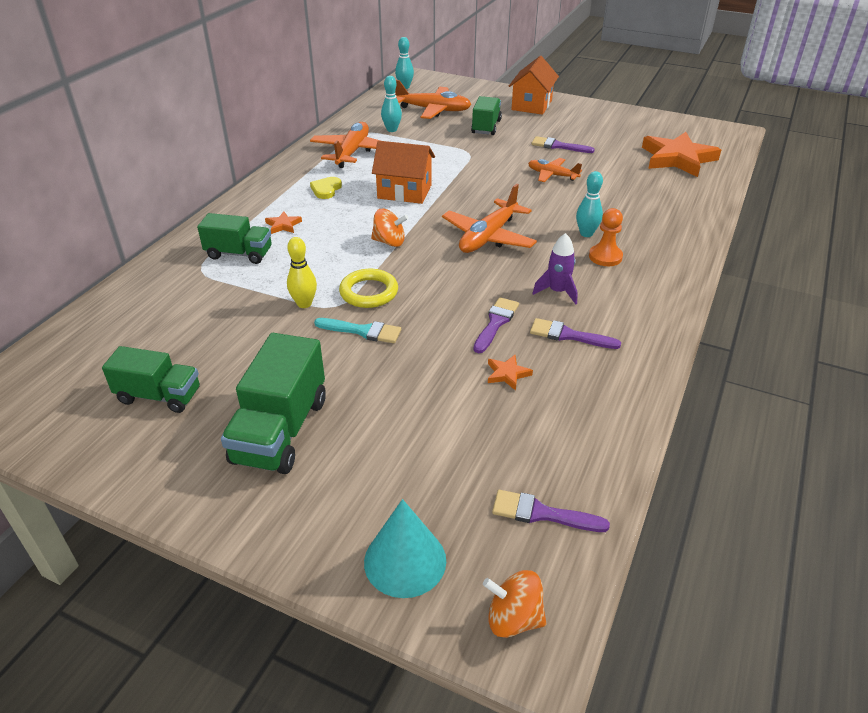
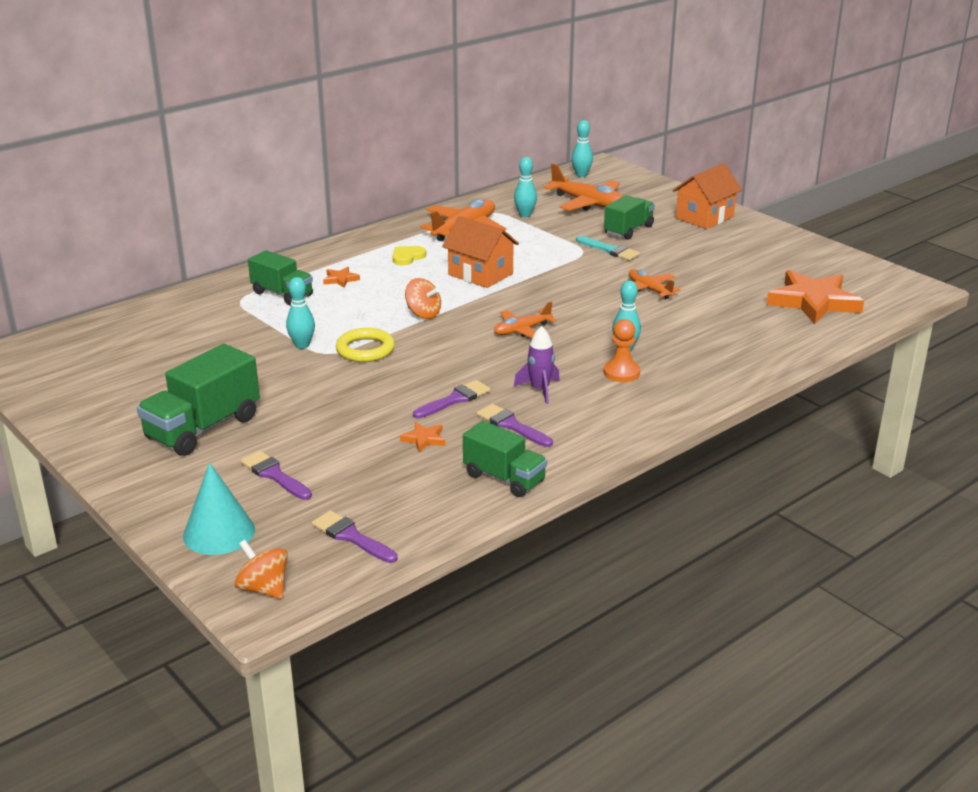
camera: 25 degrees right, 10 degrees down
green truck [102,346,200,413] -> green truck moved to [463,421,547,497]
yellow bowling pin [287,237,317,308] -> turquoise bowling pin [286,277,315,349]
turquoise brush [314,318,401,343] -> turquoise brush moved to [576,236,640,261]
orange plane [442,184,537,253] -> orange plane [494,302,557,338], size x0.60
purple brush [532,136,595,153] -> purple brush moved to [241,451,312,500]

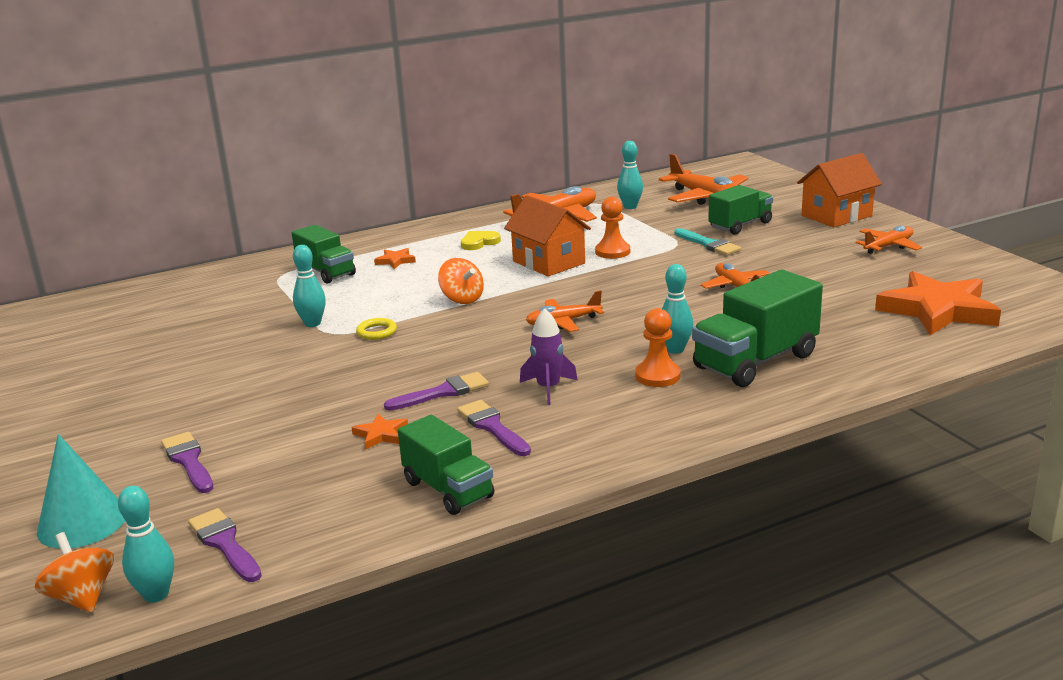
camera: 15 degrees right, 5 degrees down
green truck [137,344,260,456] -> green truck moved to [692,270,823,387]
yellow ring [336,328,395,362] -> yellow ring [356,318,397,340], size x0.60
turquoise bowling pin [571,120,593,177] -> turquoise bowling pin moved to [118,486,174,603]
none -> orange pawn [595,197,630,259]
none -> orange plane [856,226,922,254]

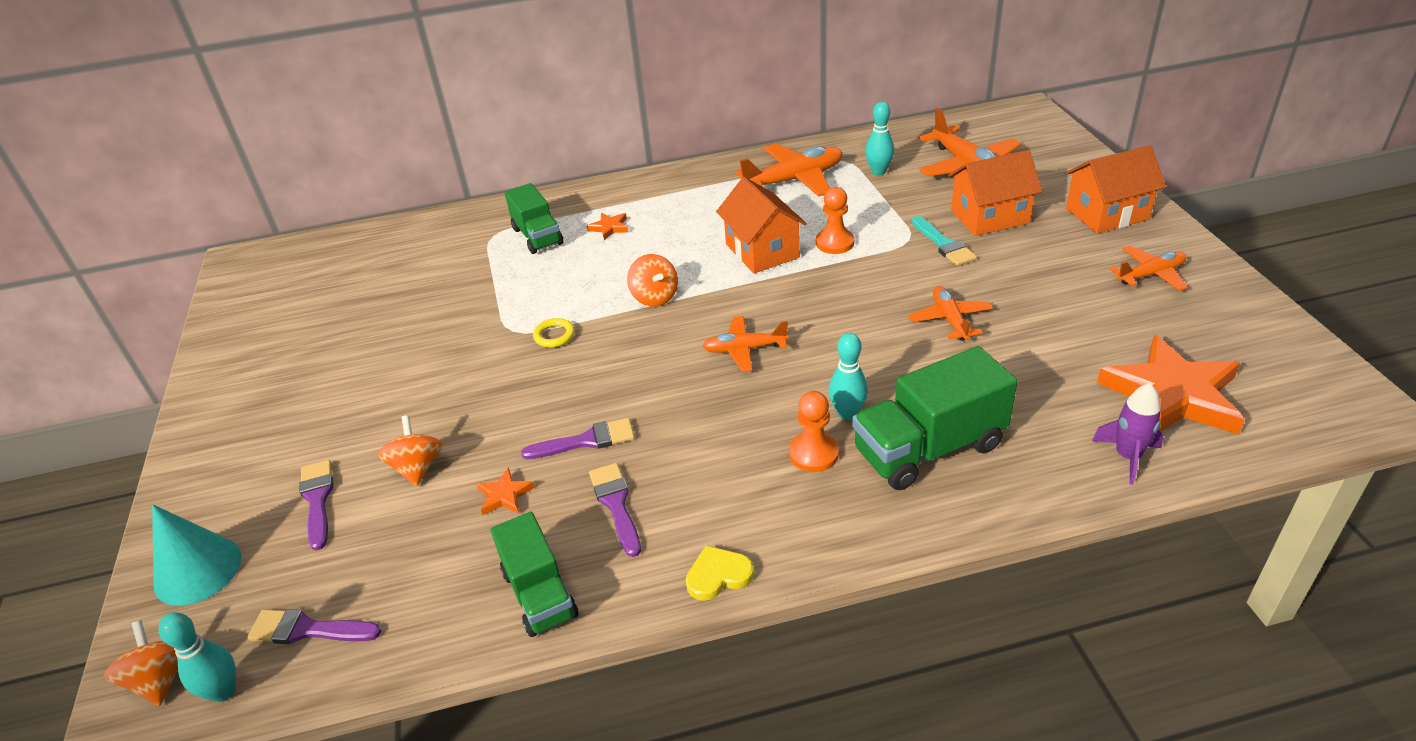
camera: 15 degrees right, 15 degrees up
purple brush [188,508,262,582] -> purple brush turned 60 degrees counterclockwise [247,609,381,644]
turquoise bowling pin [293,245,326,327] -> none
yellow heart [461,231,501,250] -> yellow heart moved to [685,545,754,601]
purple rocket [520,309,578,405] -> purple rocket moved to [1092,383,1164,485]
green truck [708,185,773,235] -> orange house [948,150,1042,236]
none -> orange spinning top [378,415,443,486]

